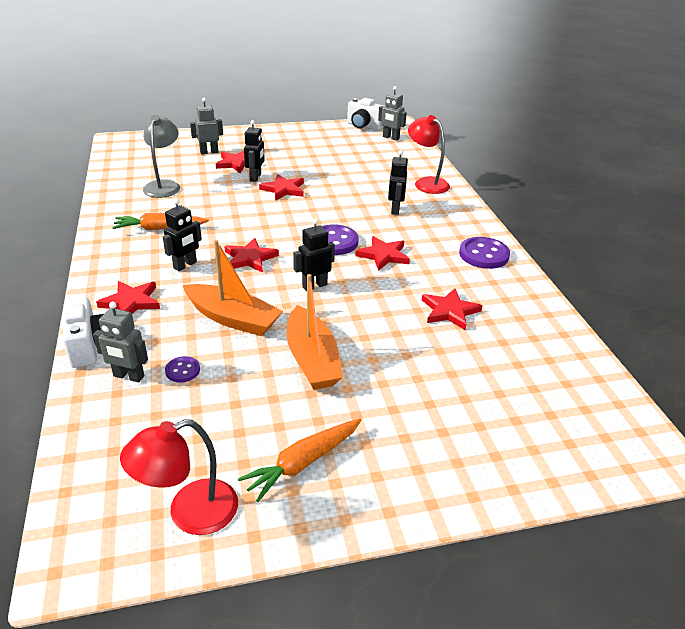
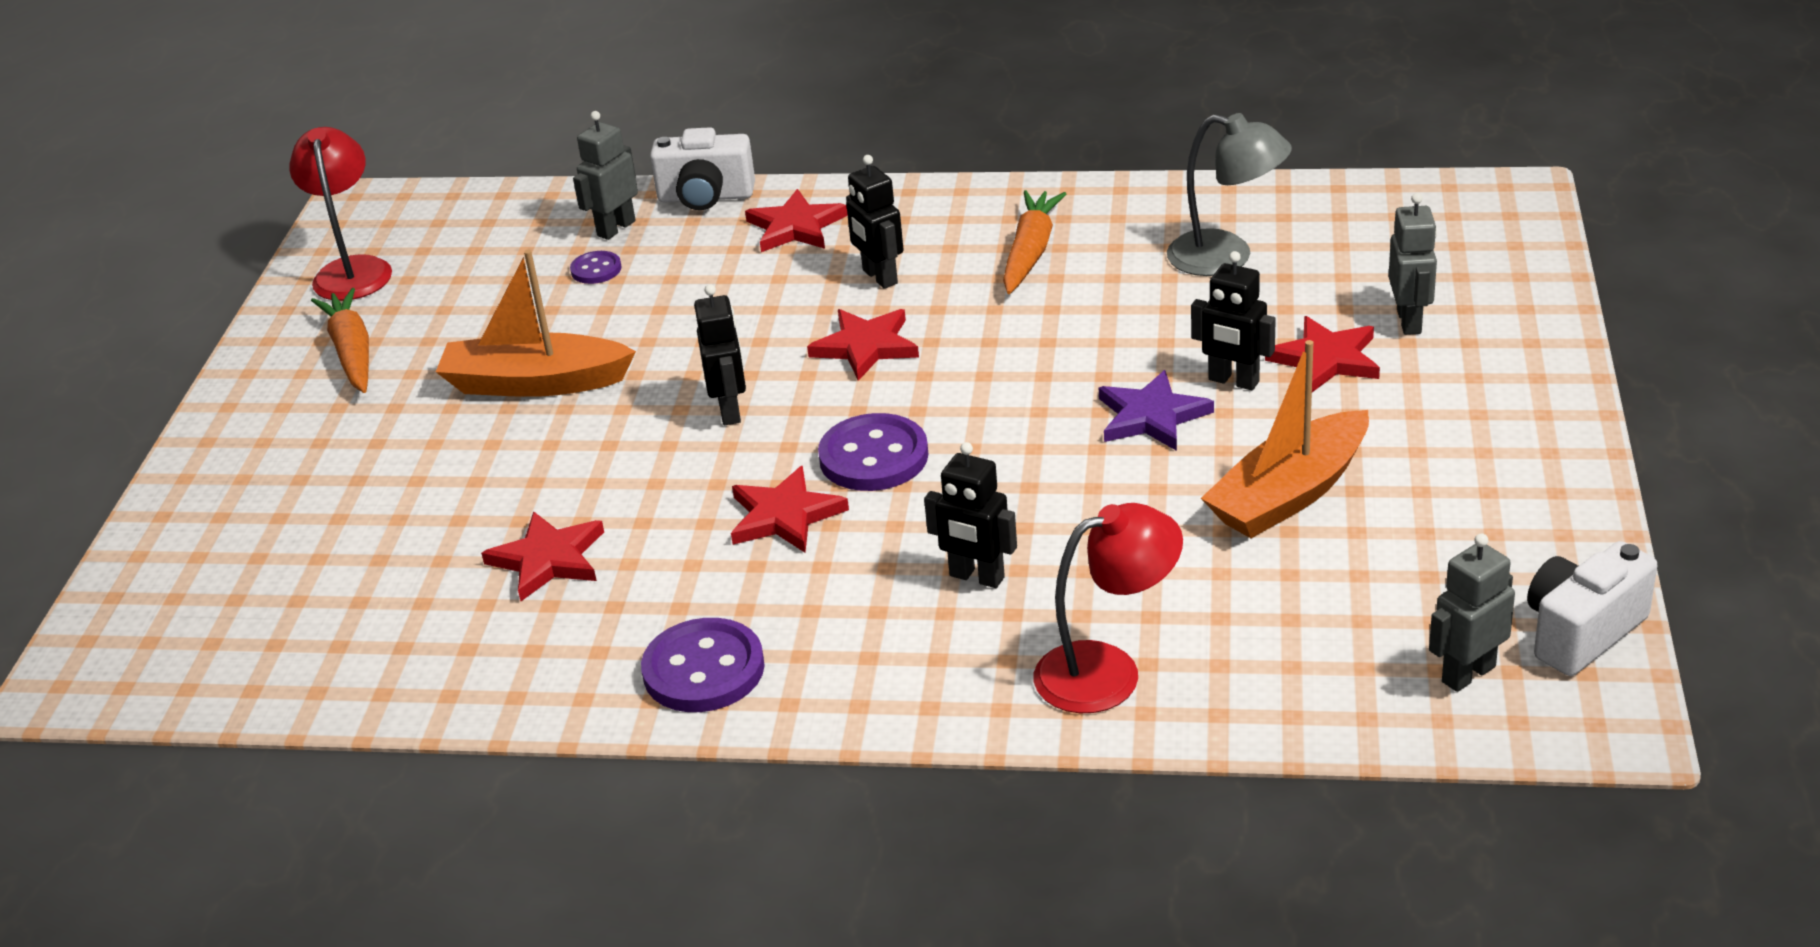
camera: 115 degrees right, 0 degrees up
orange boat [183,240,283,336] -> orange boat moved to [1201,340,1369,538]
red star [259,174,304,201] -> purple star [1099,370,1214,451]

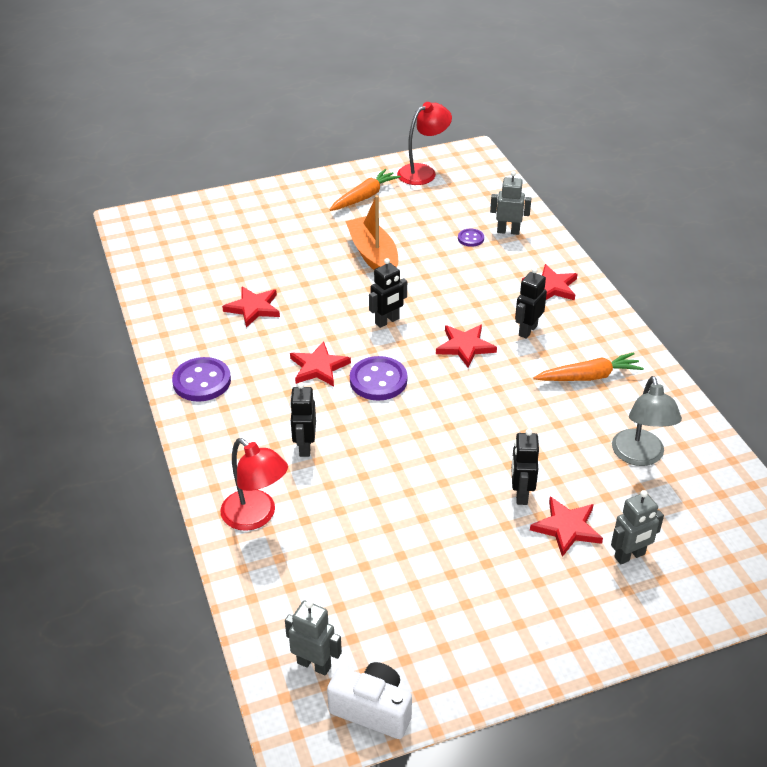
camera: 60 degrees right, 5 degrees up
white camera [650,127,755,210] -> none
purple star [1099,370,1214,451] -> none
orange boat [1201,340,1369,538] -> none

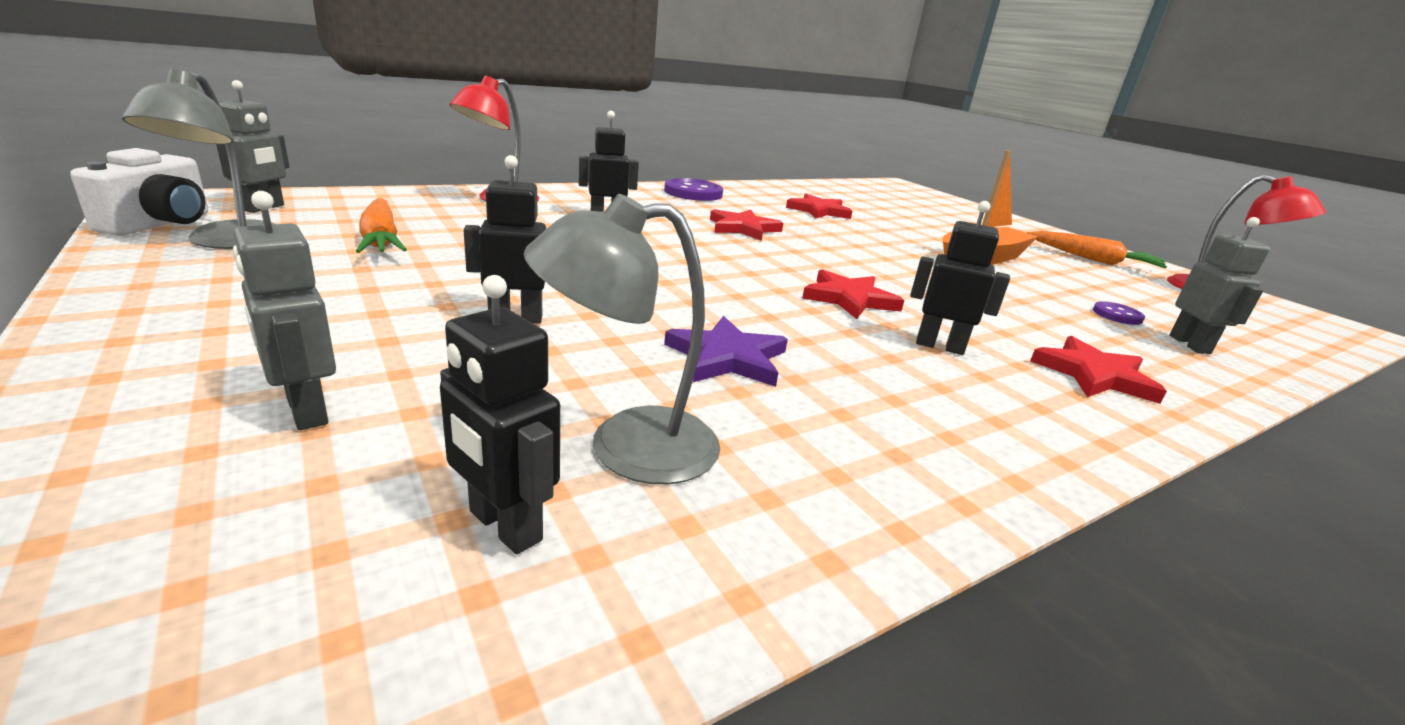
camera: 75 degrees right, 15 degrees down
purple button [350,356,407,401] -> none
black robot [369,258,407,328] -> black robot moved to [440,275,560,554]
red star [530,497,603,557] -> none
orange carrot [533,352,644,381] -> orange carrot moved to [356,198,407,253]
none -> grey lamp [122,69,274,249]
none -> purple star [664,316,788,387]

